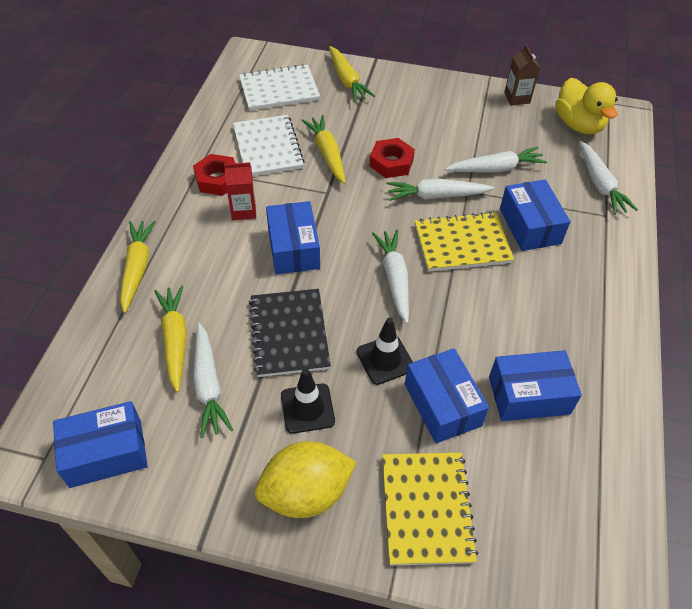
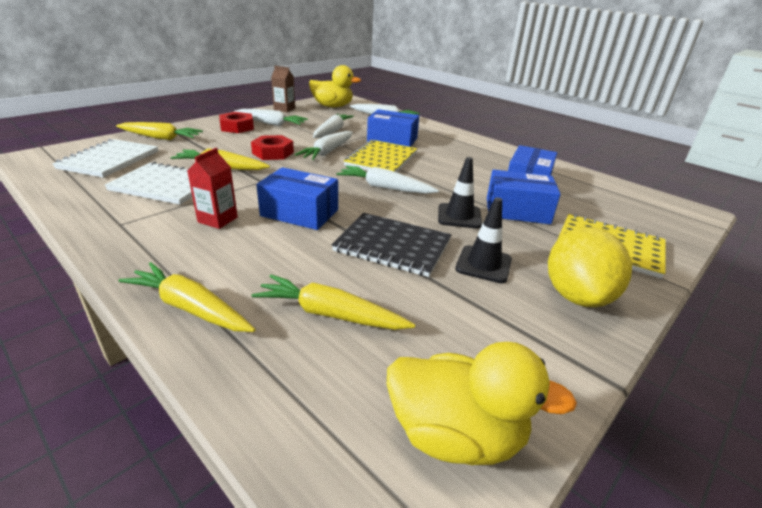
camera: 60 degrees left, 20 degrees down
blue box [53,401,148,488] -> yellow duck [387,342,577,465]
red nut [193,154,235,196] -> red nut moved to [219,112,254,133]
white carrot [193,323,233,438] -> white carrot moved to [234,109,308,126]

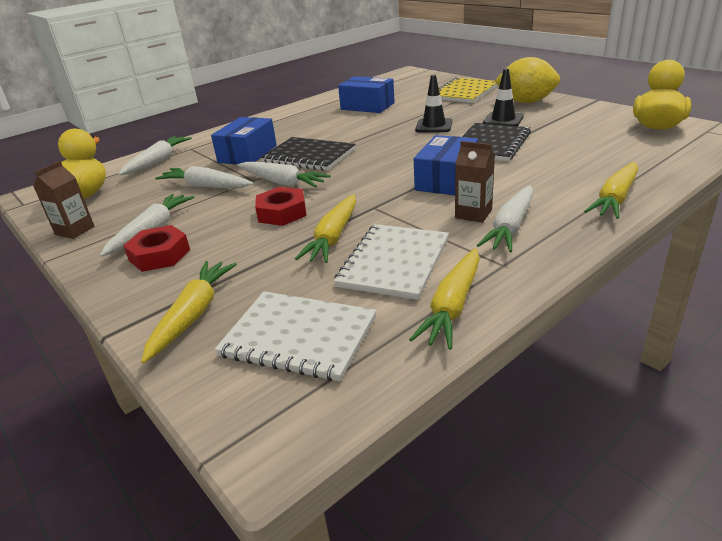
camera: 80 degrees left, 0 degrees up
red carton [187,148,238,229] -> brown carton [455,141,495,223]
yellow carrot [252,275,415,330] -> yellow carrot moved to [409,248,480,350]
white carrot [336,166,439,194] -> white carrot moved to [477,185,533,252]
yellow notebook [344,140,417,172] -> black notebook [261,137,356,171]
blue box [487,169,561,224] -> none

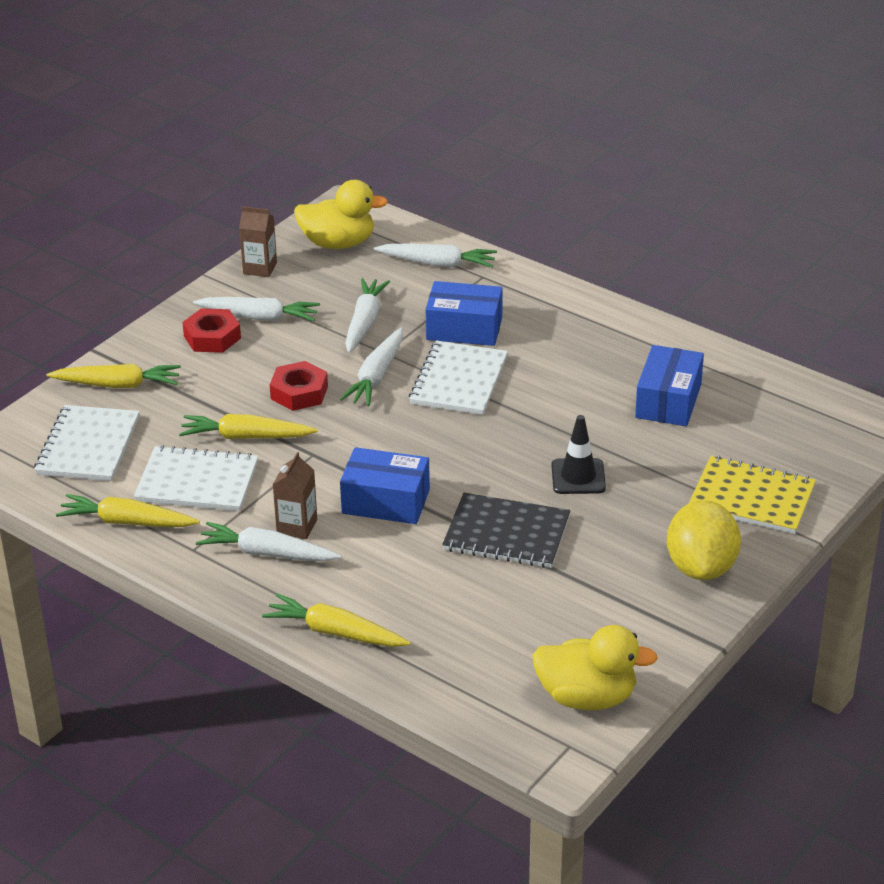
camera: 75 degrees right, 5 degrees up
black notebook [261,137,356,171] -> white notebook [409,341,508,415]
black traffic cone [483,68,524,126] -> none

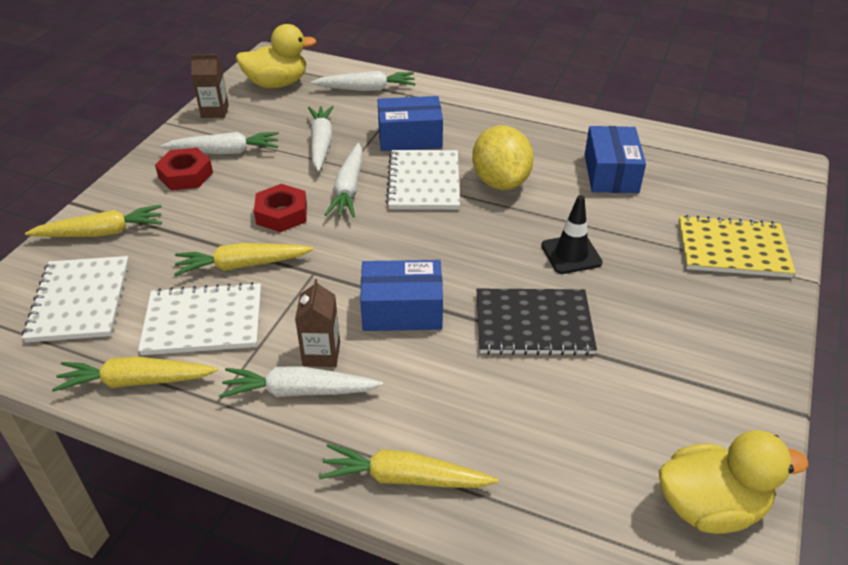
camera: 15 degrees left, 5 degrees up
yellow lemon [667,500,741,580] -> yellow lemon moved to [472,125,534,190]

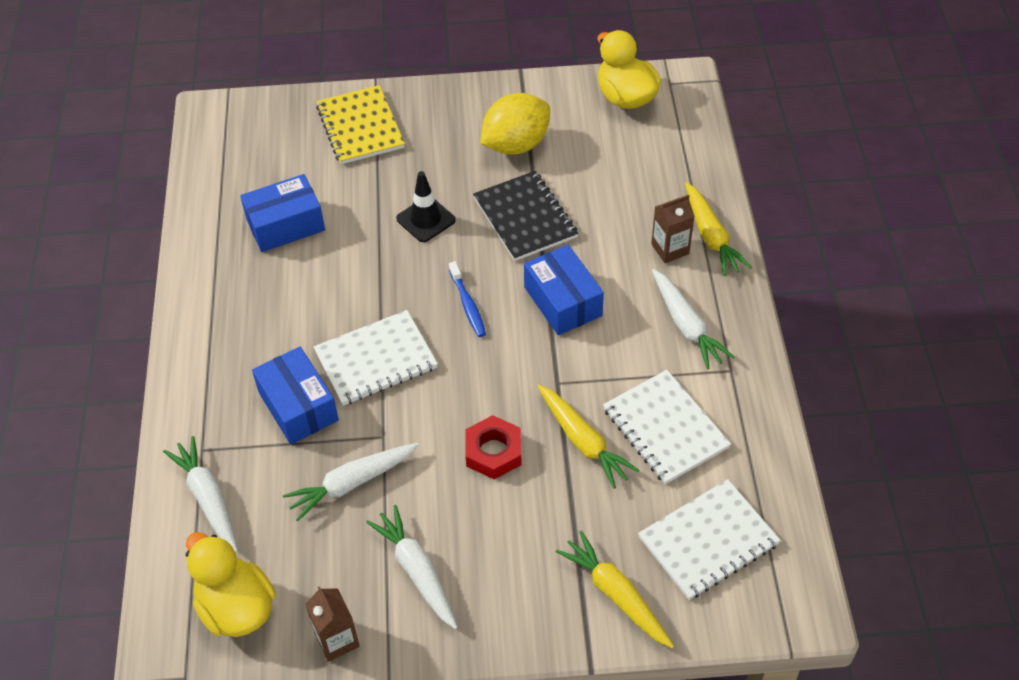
camera: 115 degrees left, 10 degrees up
yellow carrot [52,357,218,392] -> none
red nut [155,148,213,191] -> none
brown carton [295,279,340,367] -> brown carton moved to [651,195,695,263]
white carrot [325,143,363,217] -> none
yellow lemon [472,125,534,190] -> yellow lemon moved to [480,93,550,155]
none -> blue toothbrush [449,261,486,337]

